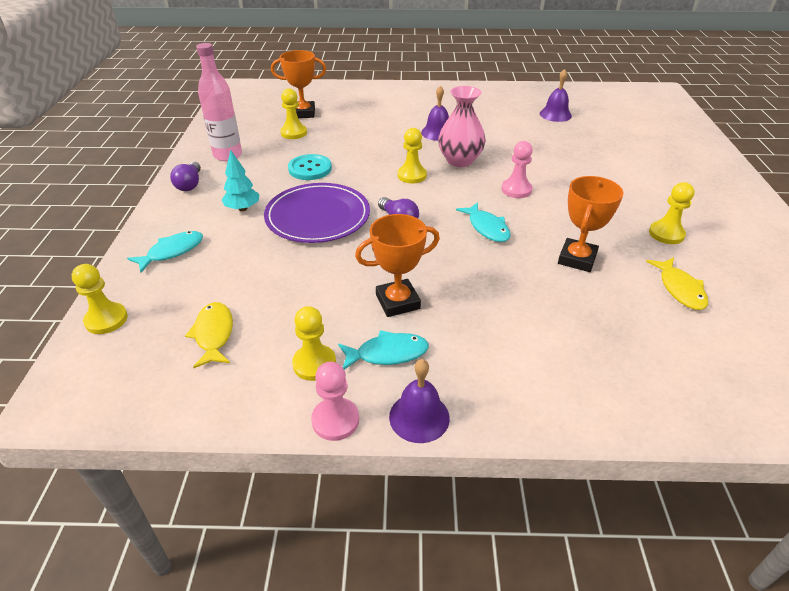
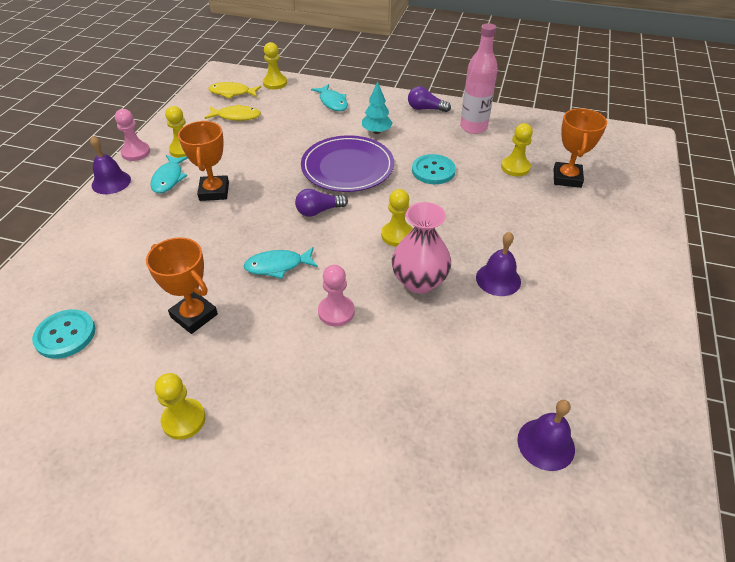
camera: 105 degrees right, 5 degrees up
yellow fish [646,257,708,310] -> yellow fish moved to [208,82,261,99]
none -> turquoise button [32,309,95,359]

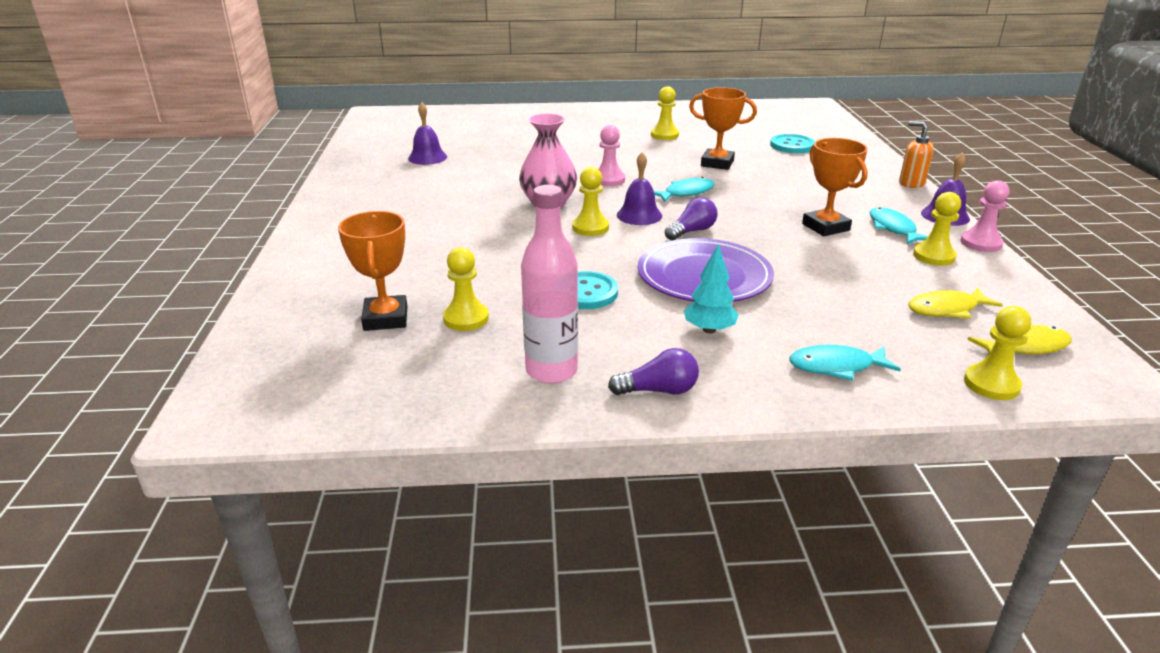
camera: 160 degrees right, 15 degrees down
turquoise fish [311,84,348,111] -> turquoise fish turned 45 degrees counterclockwise [790,345,901,381]
purple bell [476,232,521,296] -> purple bell moved to [617,152,662,225]
none -> orange soap dispenser [899,121,934,188]

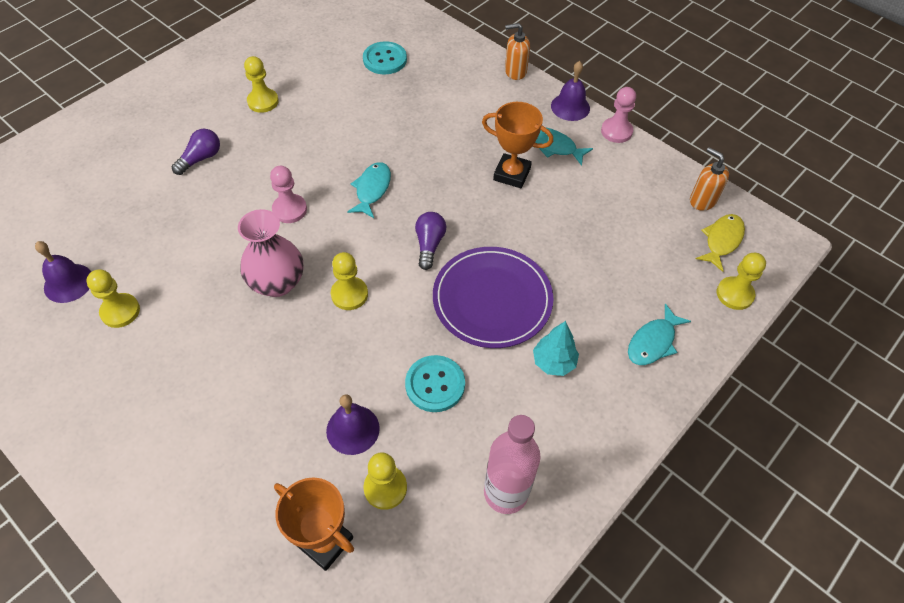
camera: 45 degrees left, 25 degrees up
purple light bulb [608,348,699,395] -> purple light bulb moved to [172,129,220,175]
purple bell [617,152,662,225] -> purple bell moved to [326,394,380,455]
orange trophy [689,87,757,170] -> none
yellow fish [908,288,1003,319] -> none
yellow pawn [913,192,961,266] -> yellow pawn moved to [86,269,140,328]
none -> orange soap dispenser [690,147,729,211]

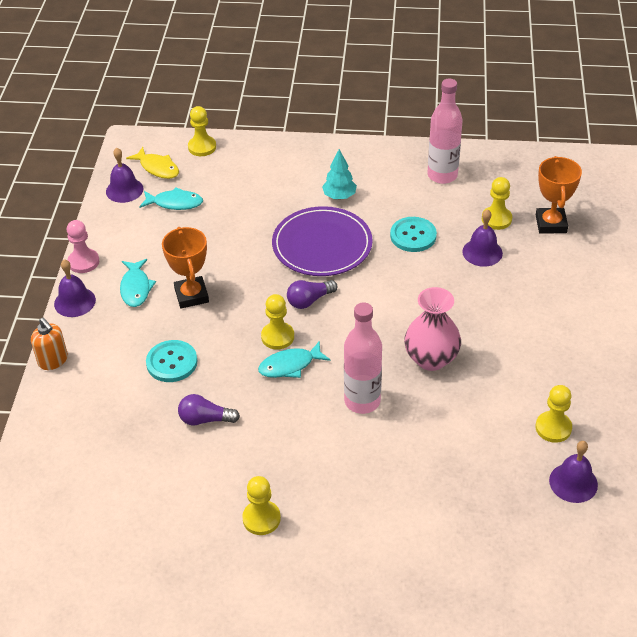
camera: 125 degrees left, 10 degrees down
purple light bulb [172,129,220,175] -> purple light bulb moved to [178,394,240,426]
pink pawn [270,166,307,223] -> pink bottle [344,303,382,414]
yellow pawn [331,252,368,310] -> yellow pawn moved to [261,294,294,350]
turquoise button [363,41,407,74] -> turquoise button moved to [146,340,197,382]
turquoise fish [628,304,691,365] -> turquoise fish moved to [139,187,203,210]
orange soap dispenser [690,147,729,211] -> purple bell [106,148,143,203]
yellow fish [696,214,745,272] -> yellow fish turned 135 degrees counterclockwise [126,147,179,179]

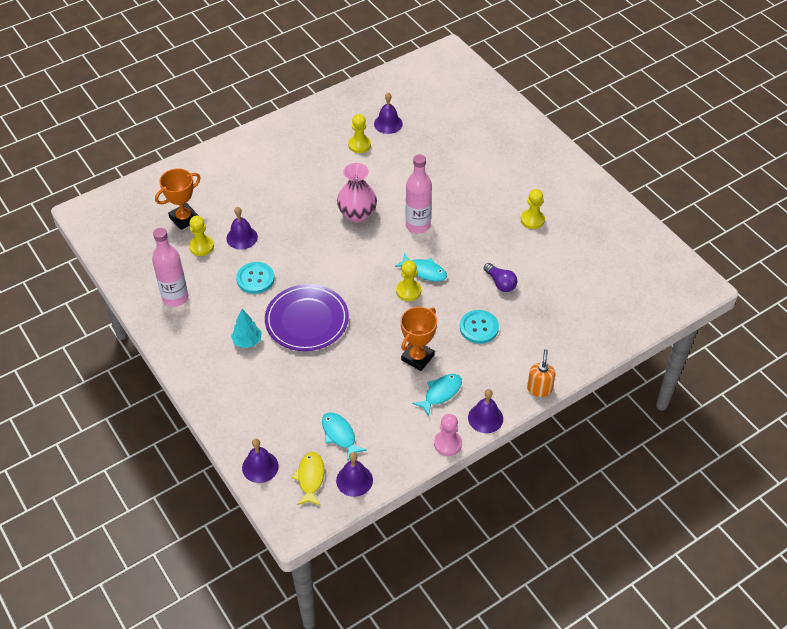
camera: 130 degrees left, 5 degrees up
yellow pawn [188,106,216,156] -> purple bell [242,439,279,483]
purple light bulb [287,280,337,309] -> none

